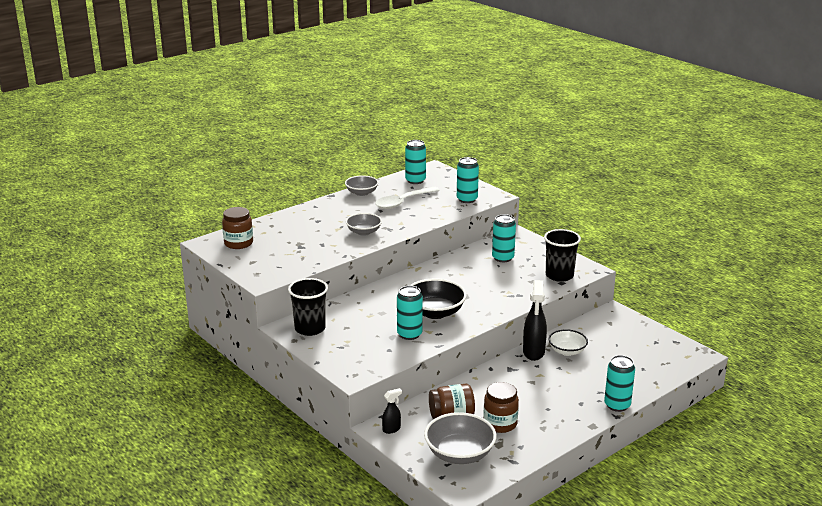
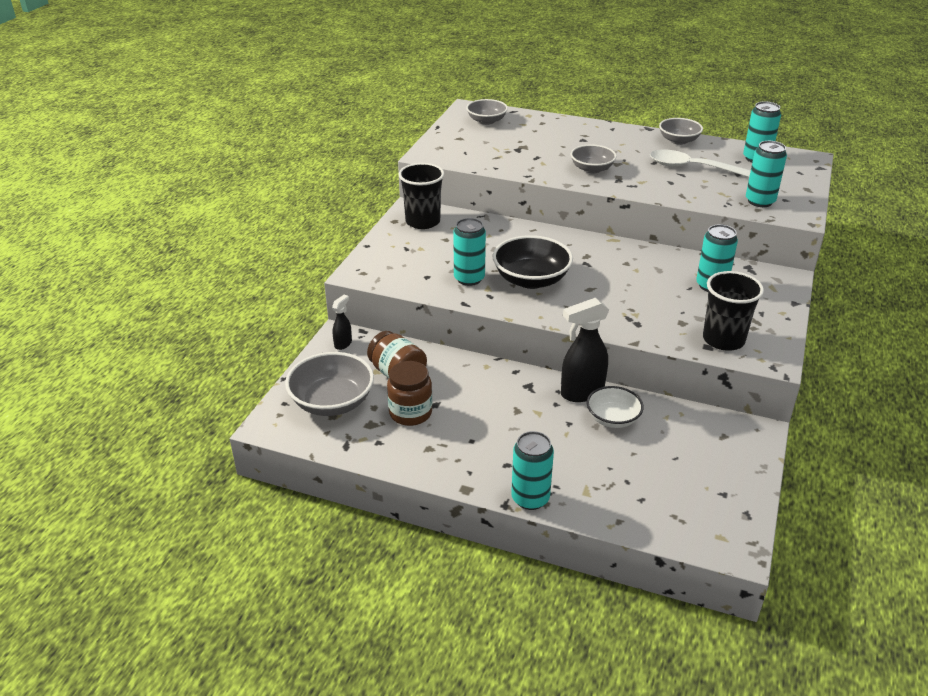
camera: 60 degrees right, 10 degrees up
brown jar [222,207,253,249] -> grey bowl [466,99,508,125]
black spray bottle [382,388,402,434] -> black spray bottle turned 90 degrees counterclockwise [332,295,352,350]

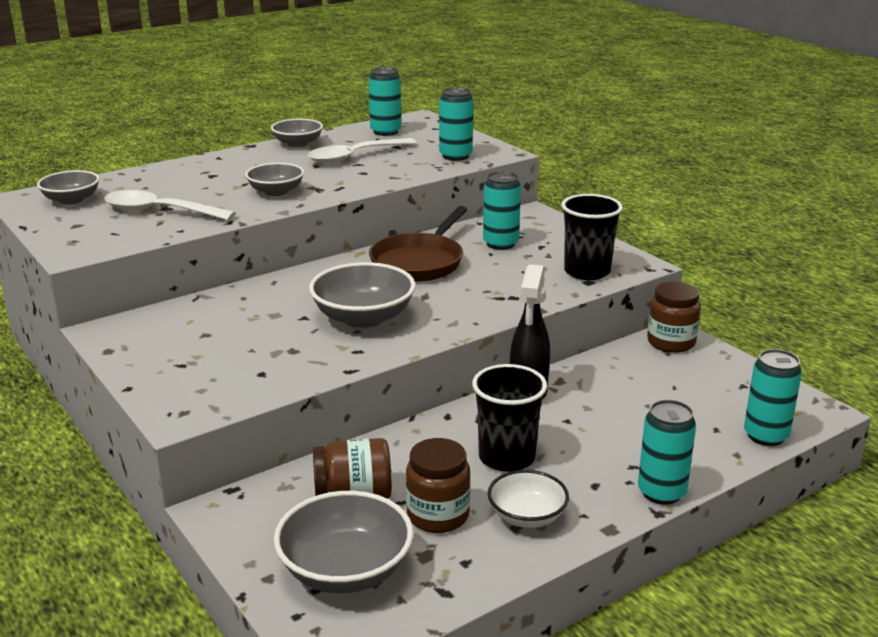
camera: 55 degrees left, 10 degrees down
black spray bottle [332,295,352,350] -> none
black cup [399,163,444,229] -> black cup moved to [472,364,547,472]
turquoise can [453,218,486,286] -> turquoise can moved to [744,349,802,446]
black bowl [493,235,573,289] -> grey bowl [309,262,416,328]
white bowl [587,386,644,428] -> white bowl moved to [488,470,569,528]
none -> white spoon [104,190,236,221]
none -> brown pan [369,206,468,282]
none -> brown jar [647,282,701,353]

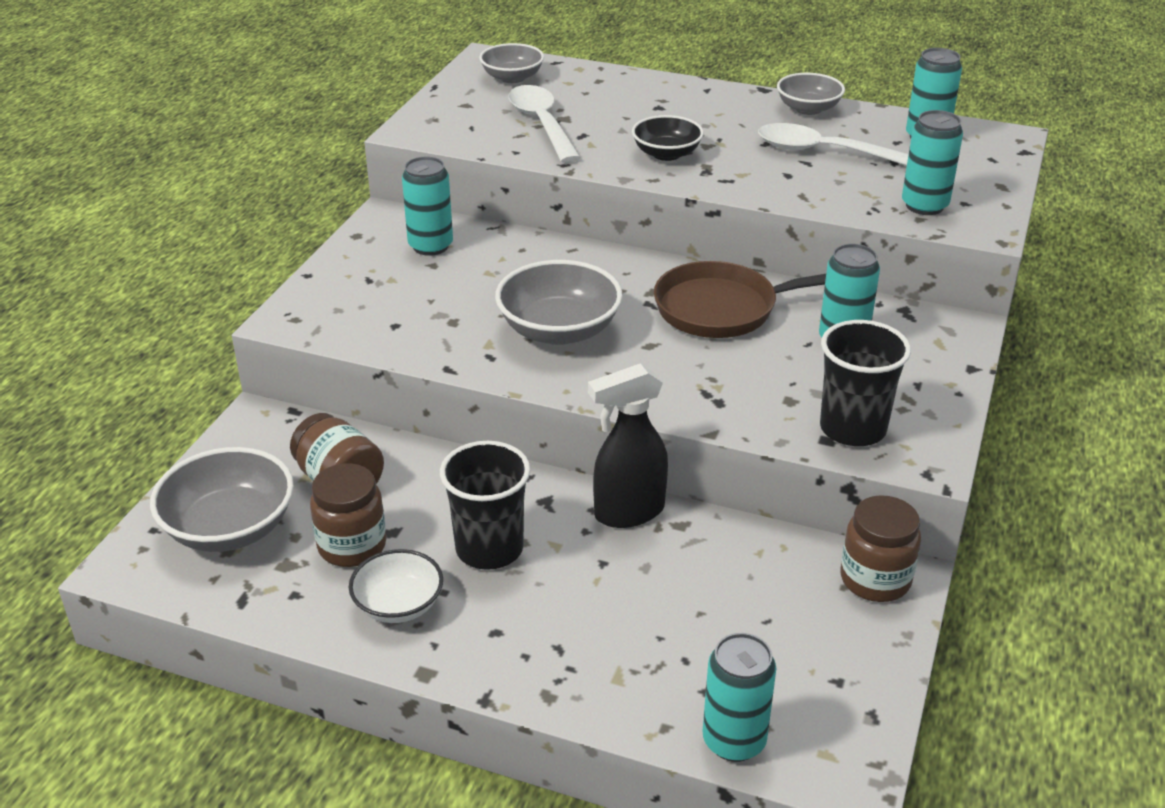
camera: 55 degrees right, 10 degrees up
grey bowl [245,163,304,196] -> black bowl [632,115,704,161]
turquoise can [638,400,696,505] -> turquoise can moved to [402,157,453,256]

